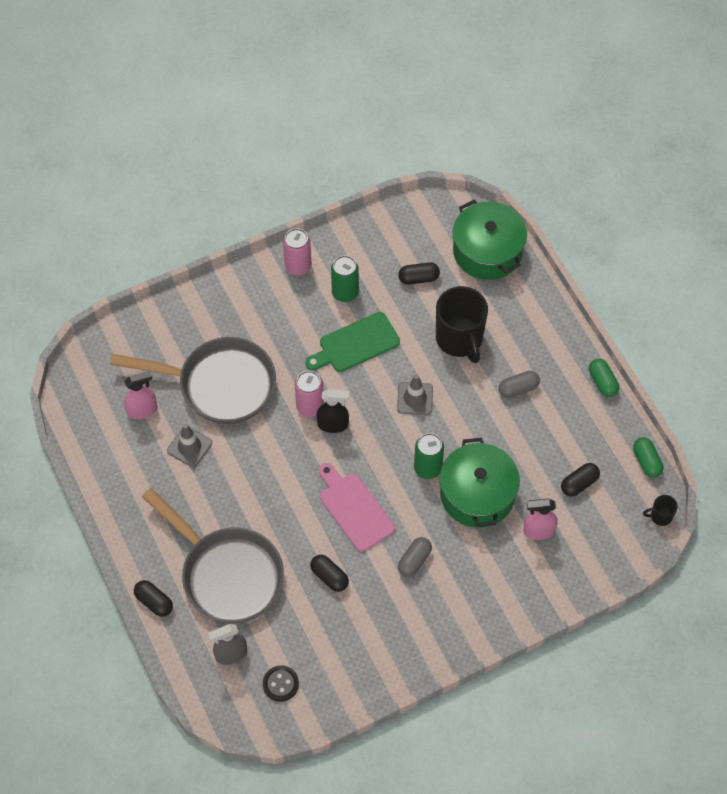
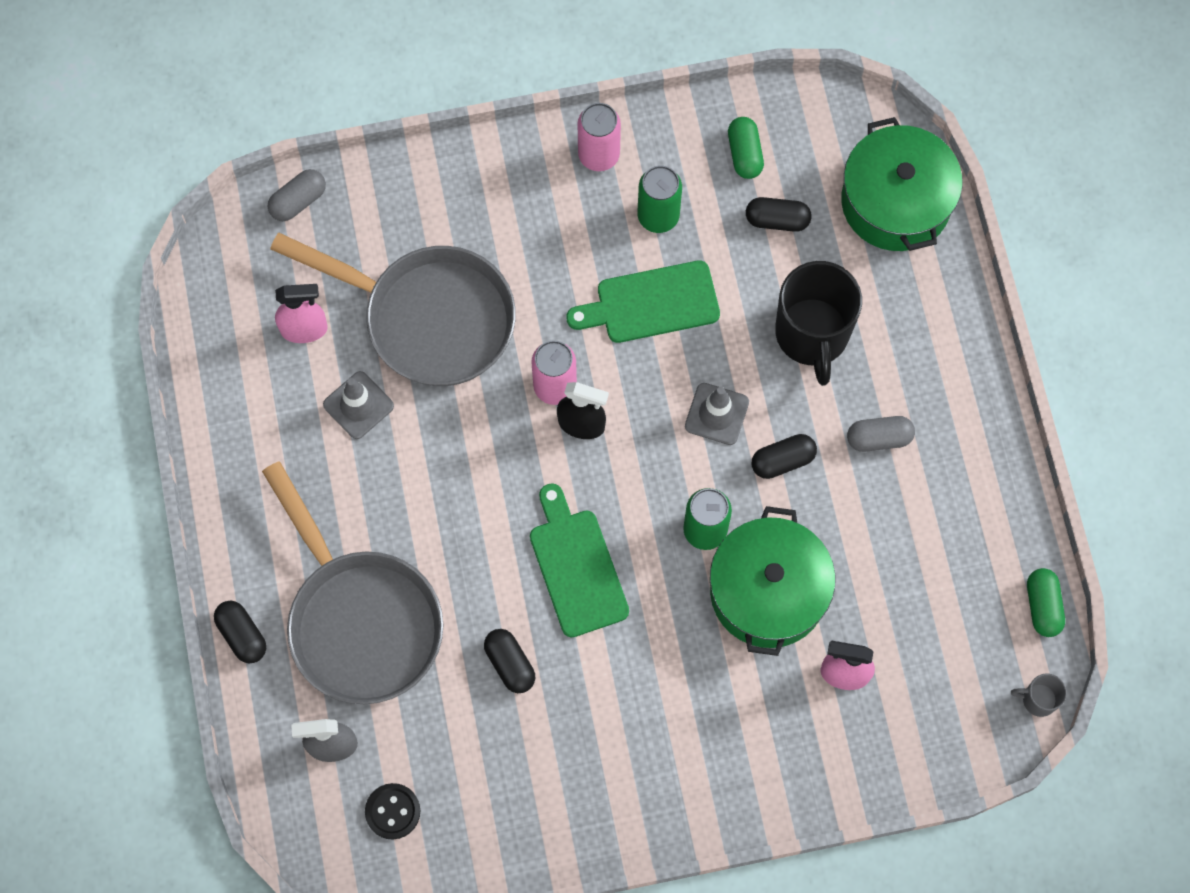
camera: 15 degrees right, 10 degrees up
pink cutting board [319,463,395,552] -> green cutting board [530,483,629,638]
grey capsule [398,537,432,577] -> grey capsule moved to [268,169,326,221]
black capsule [561,463,600,497] -> black capsule moved to [751,434,817,479]
green capsule [589,358,619,397] -> green capsule moved to [728,117,764,179]
black mug [643,495,678,526] -> grey mug [1011,674,1067,717]

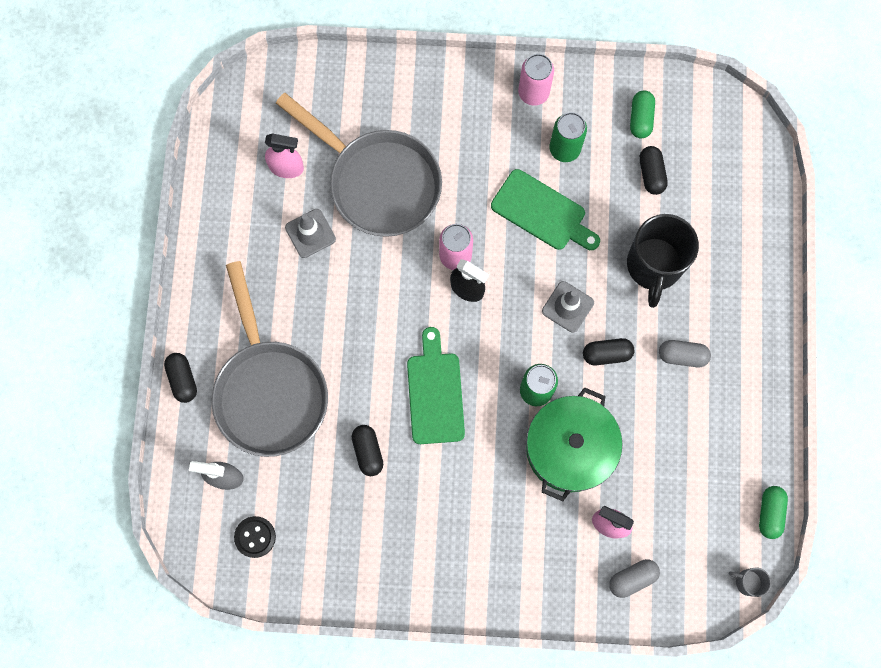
camera: 15 degrees right, 5 degrees up
grey capsule [268,169,326,221] -> grey capsule moved to [609,559,660,598]
green cutting board [567,260,720,343] -> green cutting board turned 150 degrees counterclockwise [491,169,600,250]
black capsule [746,197,812,232] -> black capsule turned 60 degrees clockwise [639,146,668,195]
green pot [841,117,962,251] -> none

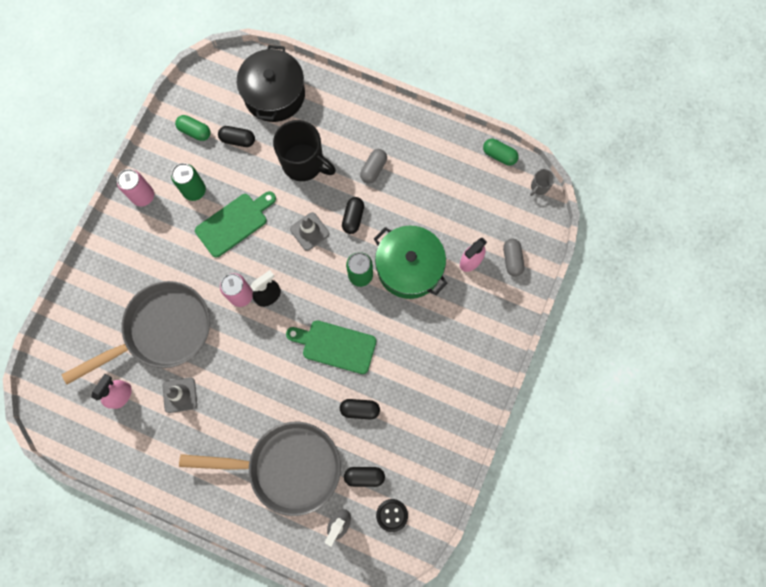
camera: 70 degrees left, 0 degrees up
black capsule [164,353,197,403] -> black capsule moved to [344,467,385,487]
none -> black pot [237,45,305,122]

